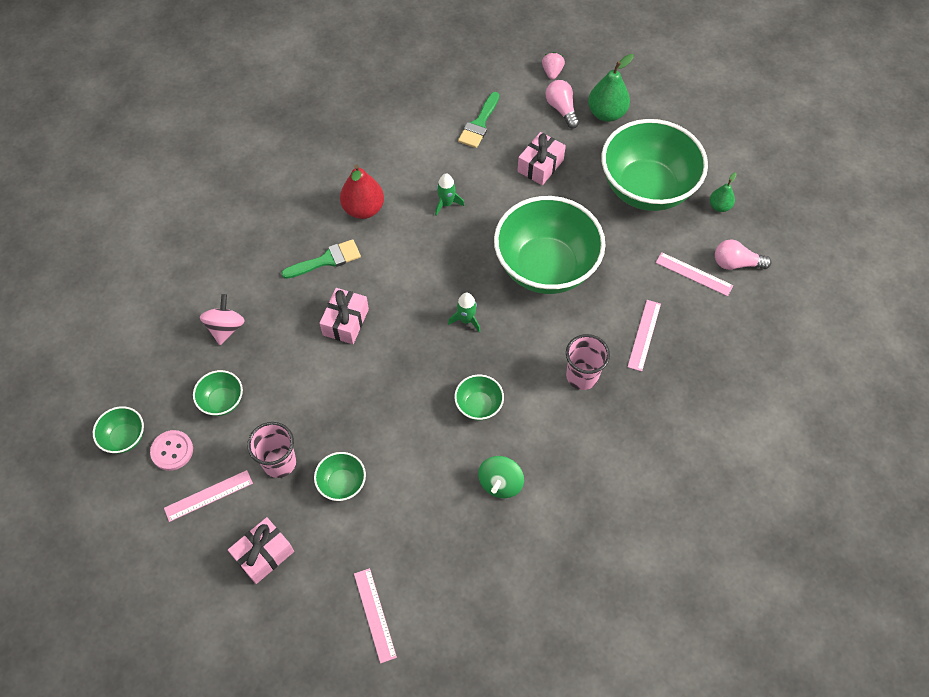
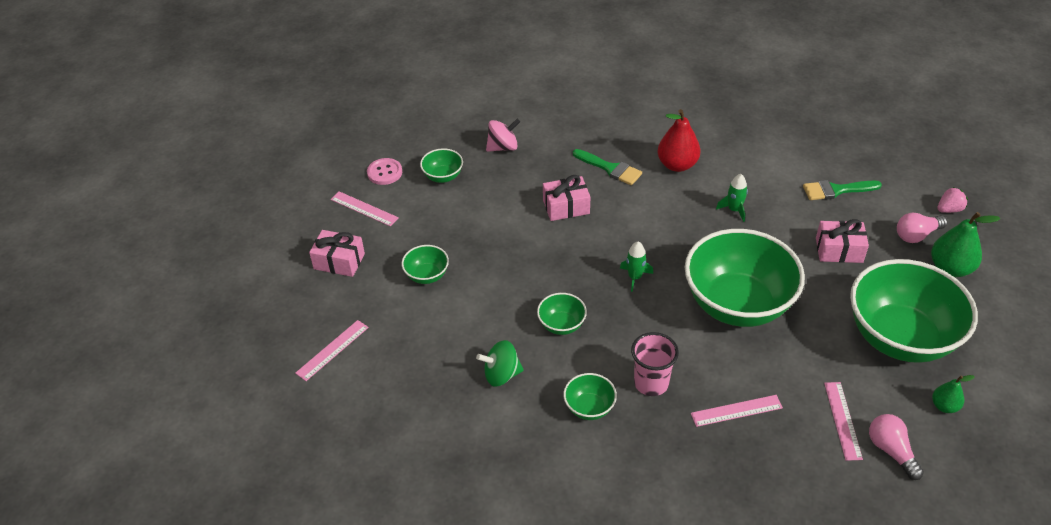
camera: 60 degrees right, 15 degrees down
green bowl [93,406,144,454] -> green bowl moved to [563,373,617,420]
pink cup [247,422,296,478] -> none
pink light bulb [546,80,579,129] -> pink light bulb turned 150 degrees counterclockwise [897,213,947,243]

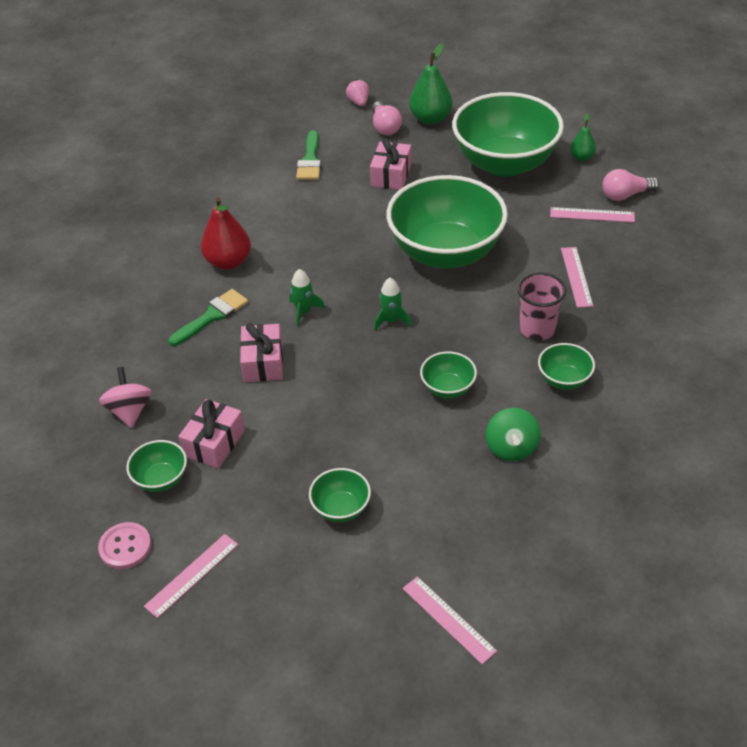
camera: 80 degrees left, 0 degrees up
pink gift [309,230,365,277] -> pink gift moved to [178,399,245,469]
green rocket [716,174,748,222] -> green rocket moved to [289,269,325,326]

